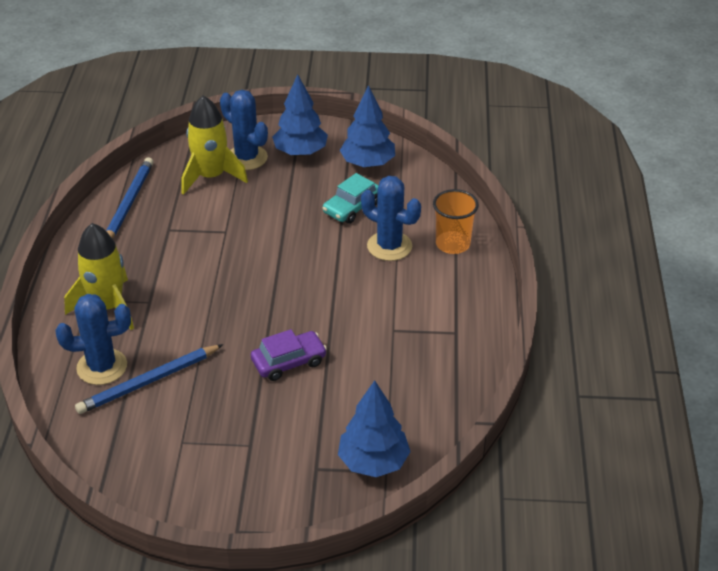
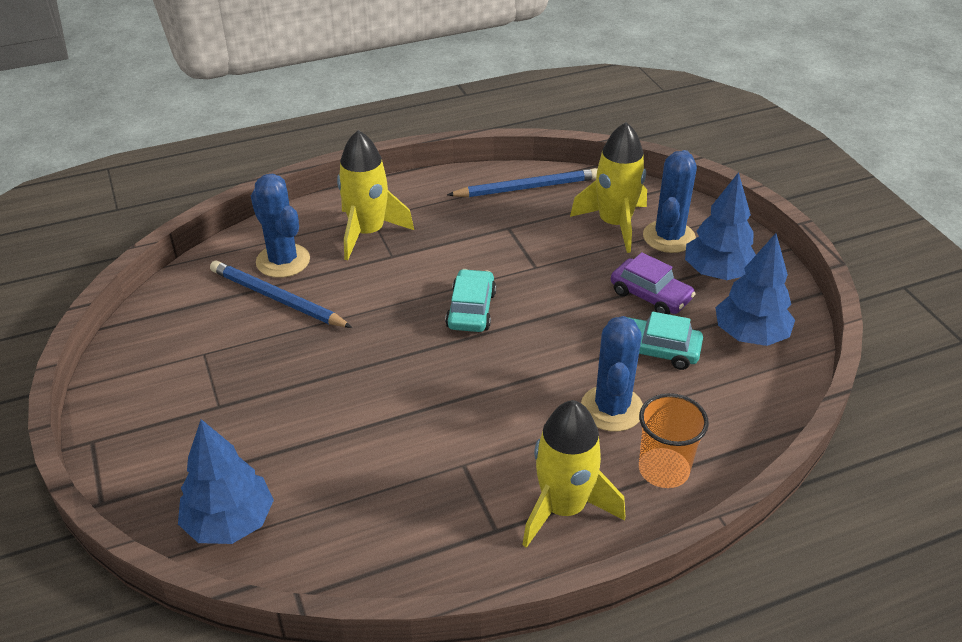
camera: 65 degrees right, 0 degrees up
purple car [251,329,327,381] -> purple car moved to [611,252,696,315]
none -> turquoise car [445,269,496,332]
none -> yellow rocket [522,400,625,548]

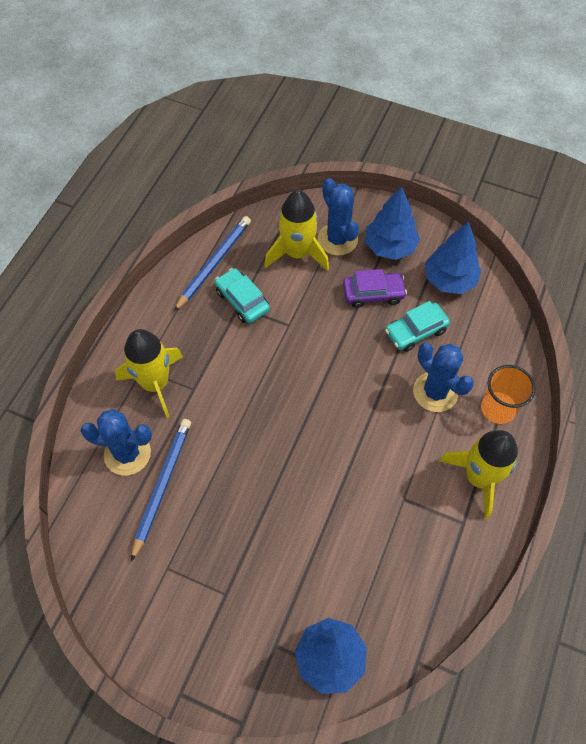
camera: 45 degrees left, 20 degrees up
blue pencil [210,261,353,328] -> blue pencil turned 120 degrees clockwise [131,419,191,562]
turquoise car [445,269,496,332] -> turquoise car moved to [215,268,270,323]

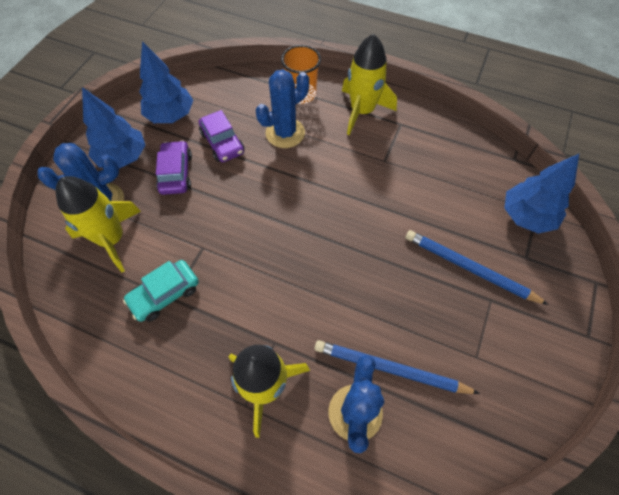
camera: 90 degrees left, 0 degrees up
blue pencil [174,216,251,312] -> blue pencil moved to [405,230,549,305]
turquoise car [385,301,450,352] -> purple car [199,110,245,162]

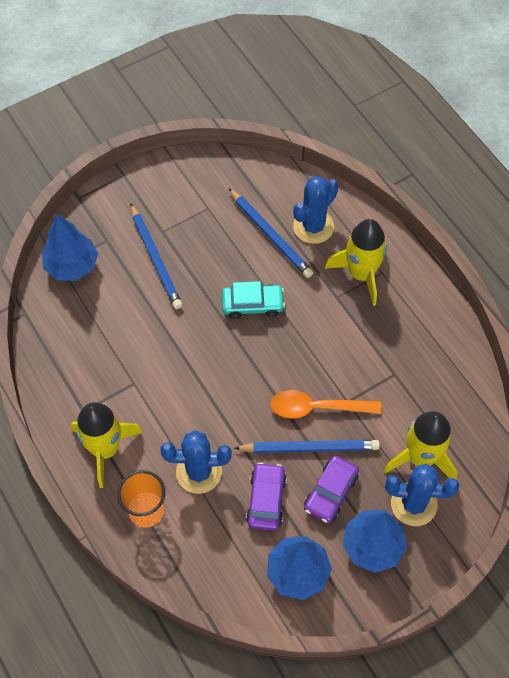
camera: 145 degrees left, 0 degrees up
turquoise car [123,260,199,322] -> turquoise car moved to [222,281,285,319]
none -> blue pencil [234,440,380,453]
none -> orange spoon [270,390,382,419]

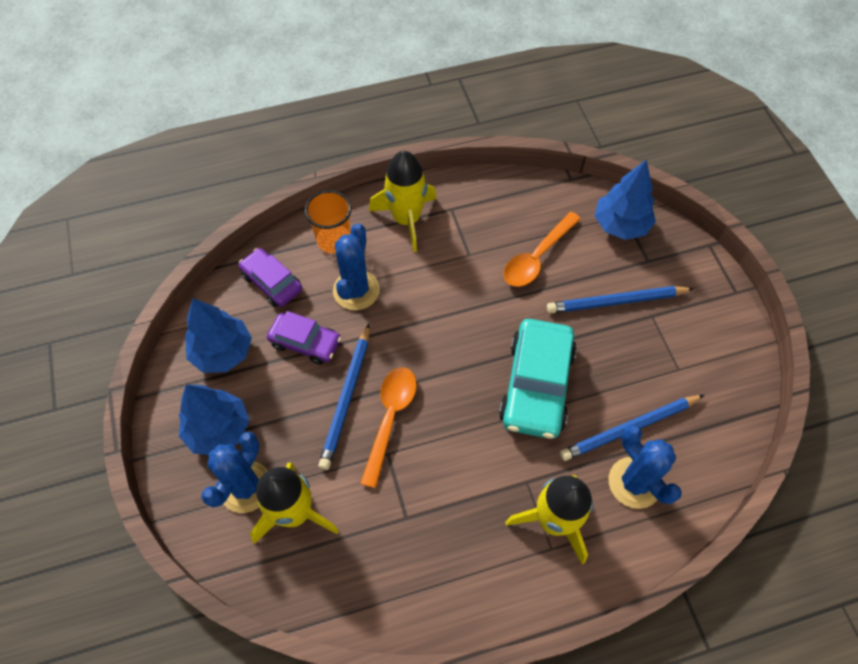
camera: 105 degrees right, 0 degrees up
turquoise car [222,281,285,319] -> turquoise car [499,319,577,439], size x1.67
purple car [304,455,359,523] -> purple car moved to [239,248,302,307]
none -> orange spoon [504,212,581,287]

